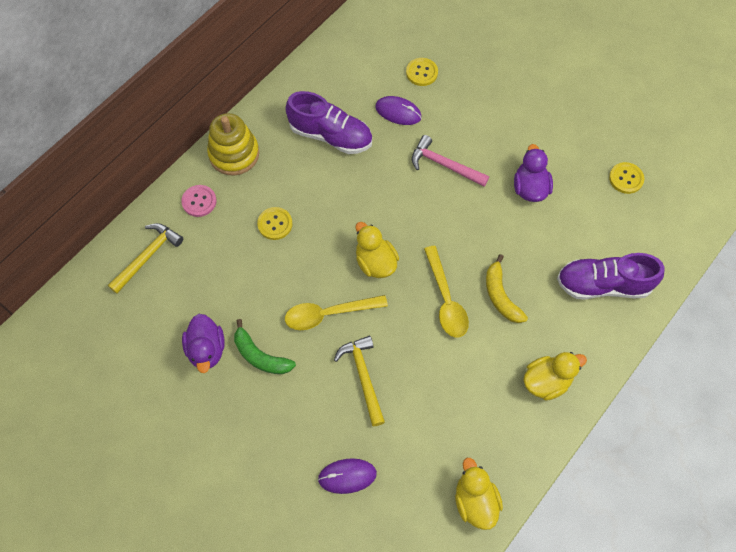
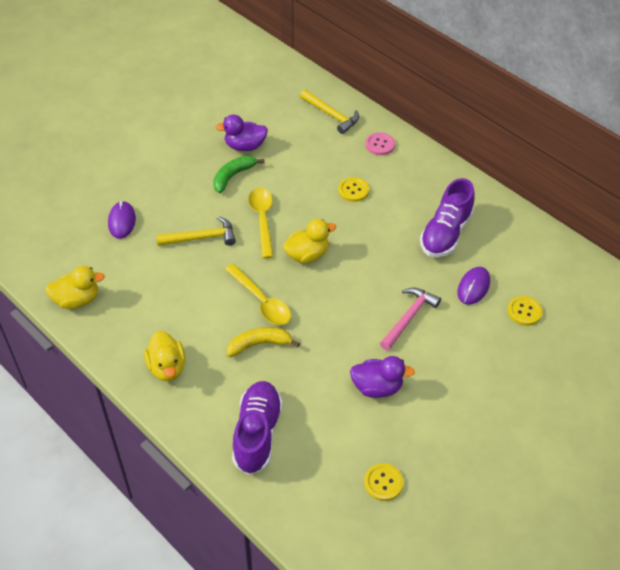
camera: 95 degrees right, 15 degrees down
yellow stacking toy [207,113,259,176] -> none
yellow spoon [424,246,469,338] -> yellow spoon turned 120 degrees counterclockwise [225,264,291,325]

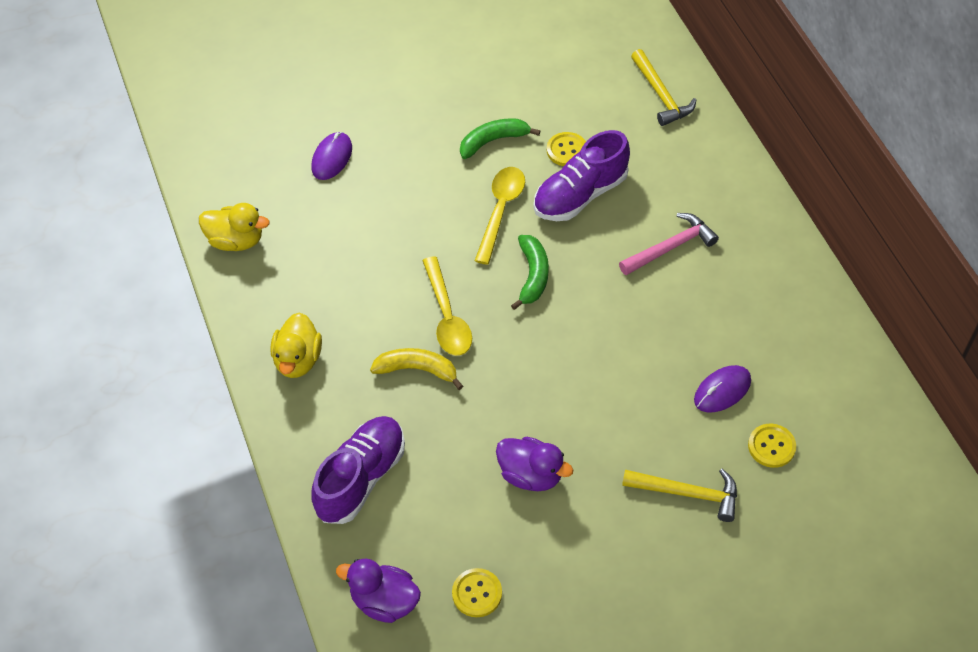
camera: 25 degrees right, 5 degrees up
yellow hammer [156,216,236,246] -> yellow hammer moved to [622,469,737,522]
purple duck [215,115,268,151] -> purple duck moved to [336,558,421,623]
yellow duck [283,219,336,263] -> green banana [511,235,549,310]
yellow button [338,177,369,202] -> yellow button moved to [547,132,586,166]
pink button [365,132,395,155] -> none
pink hammer [380,287,441,350] -> pink hammer moved to [619,213,719,275]
purple shoe [420,178,475,257] -> purple shoe moved to [533,130,630,221]

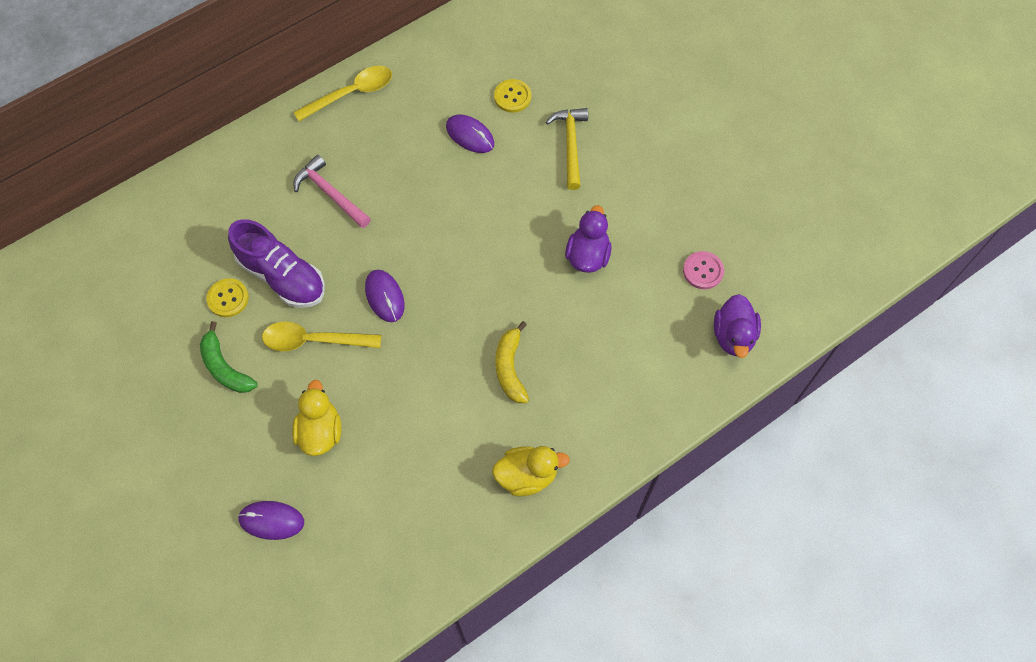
camera: 105 degrees left, 10 degrees up
yellow duck [199,203,270,251] -> yellow duck moved to [292,380,341,456]
purple shoe [312,416,405,524] -> none
yellow spoon [422,256,472,356] -> yellow spoon moved to [294,66,392,121]
yellow button [452,568,502,617] -> pink button [683,251,724,289]
green banana [511,235,549,310] -> purple mouse [365,270,405,322]
yellow hammer [631,49,696,126] -> none

